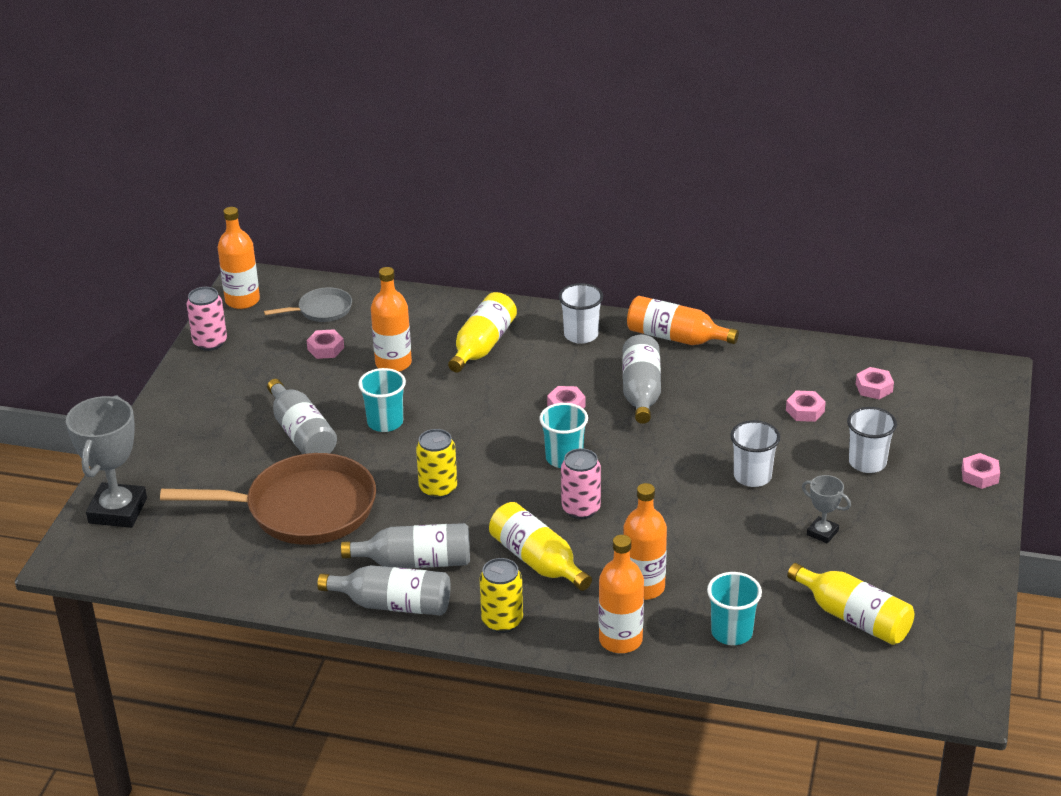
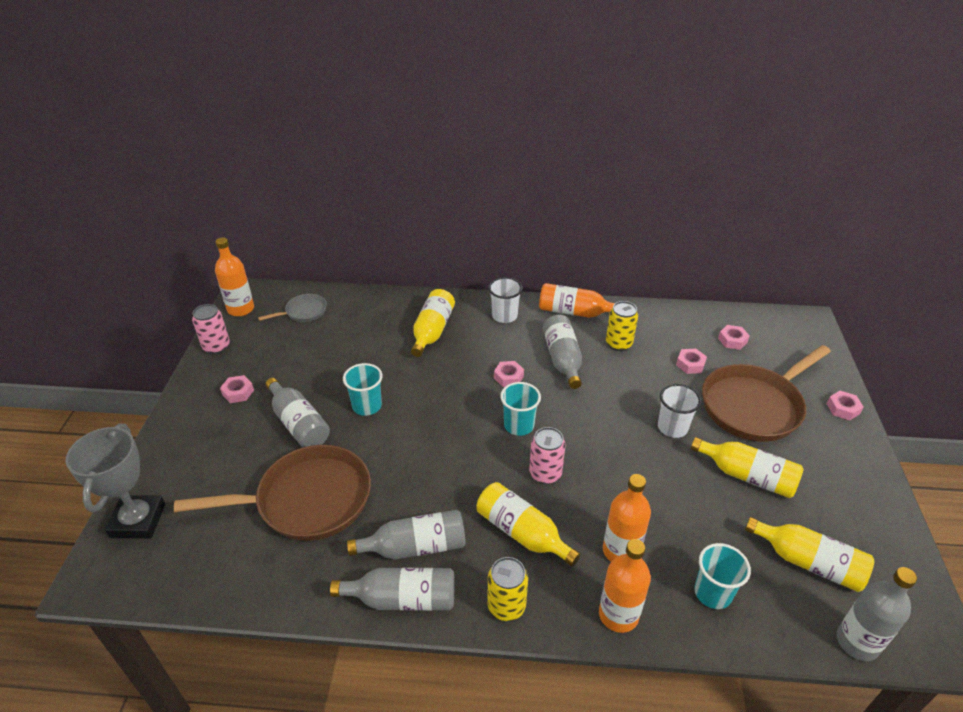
camera: 10 degrees left, 5 degrees up
pink nut [306,329,344,359] -> pink nut moved to [220,375,254,403]
orange bottle [371,267,412,372] -> none
yellow can [416,429,457,499] -> yellow can moved to [606,301,638,351]
grey trophy [802,475,851,543] -> yellow bottle [691,437,804,498]
white cup [847,407,897,473] -> brown pan [702,345,831,442]
none -> grey bottle [836,567,917,661]

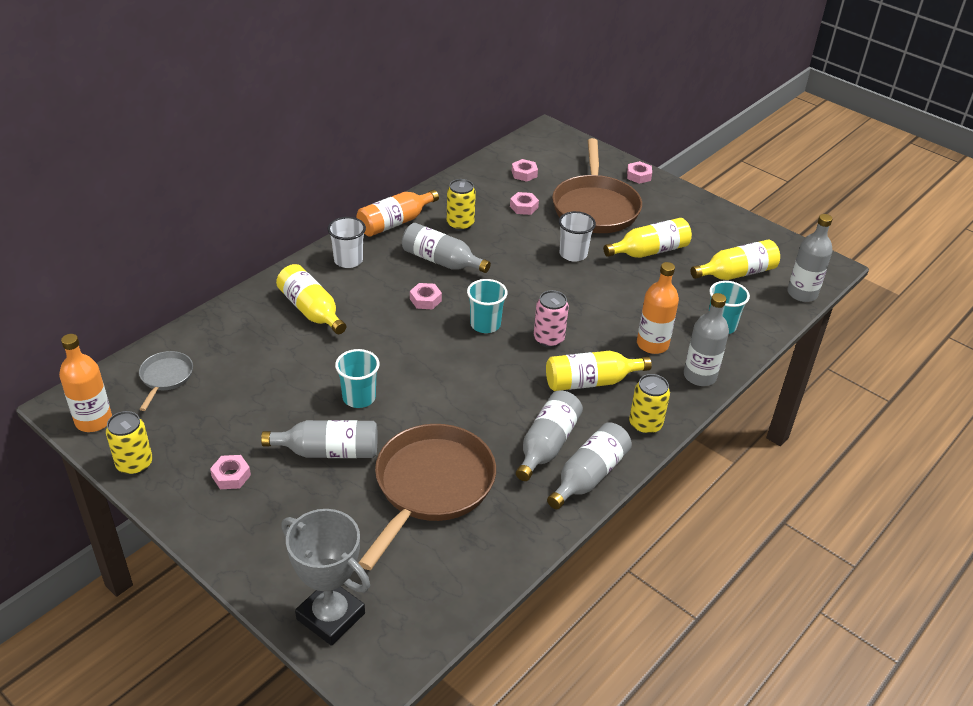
camera: 55 degrees left, 0 degrees up
pink can [192,304,230,354] -> yellow can [106,411,152,475]
orange bottle [599,539,651,633] -> grey bottle [684,293,729,386]

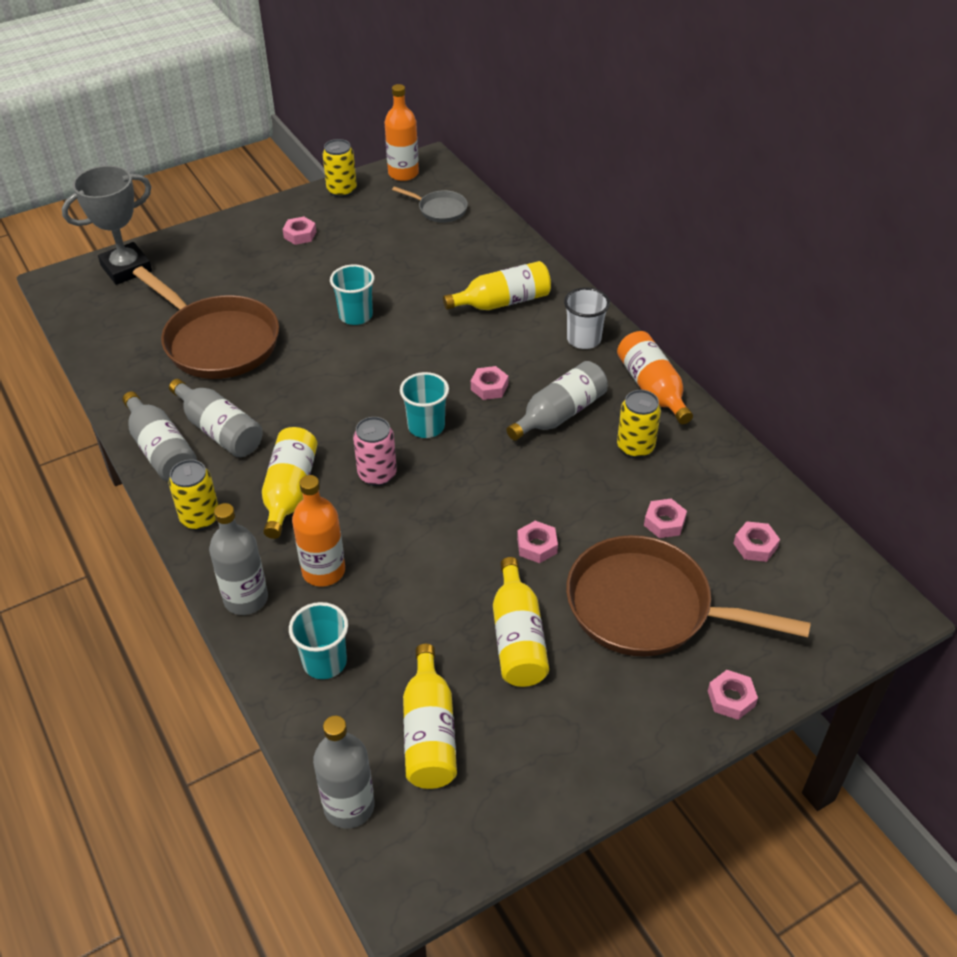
camera: 110 degrees right, 5 degrees up
grey bottle [261,420,377,458] -> none
white cup [559,211,596,262] -> pink nut [517,521,558,563]

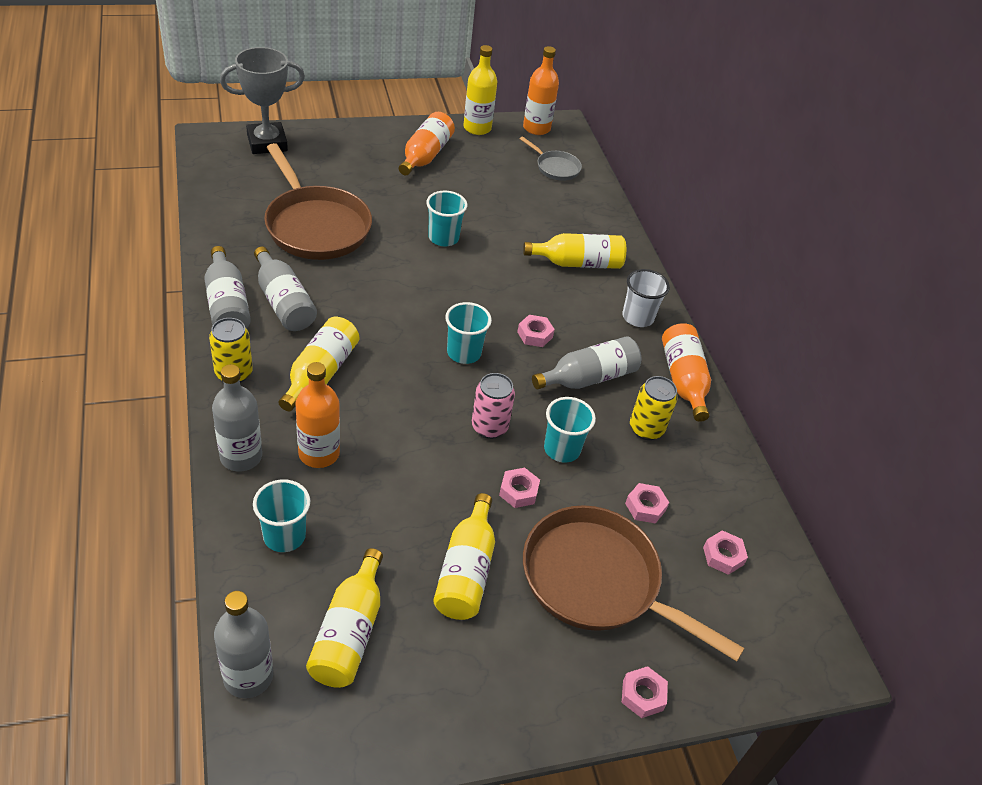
camera: 10 degrees right, 0 degrees up
pink nut [283,217,316,245] -> orange bottle [399,112,455,175]
yellow can [322,139,357,198] -> yellow bottle [463,45,497,135]
pink can [353,417,397,486] -> pink can moved to [472,373,515,439]
none -> turquoise cup [544,397,596,463]

